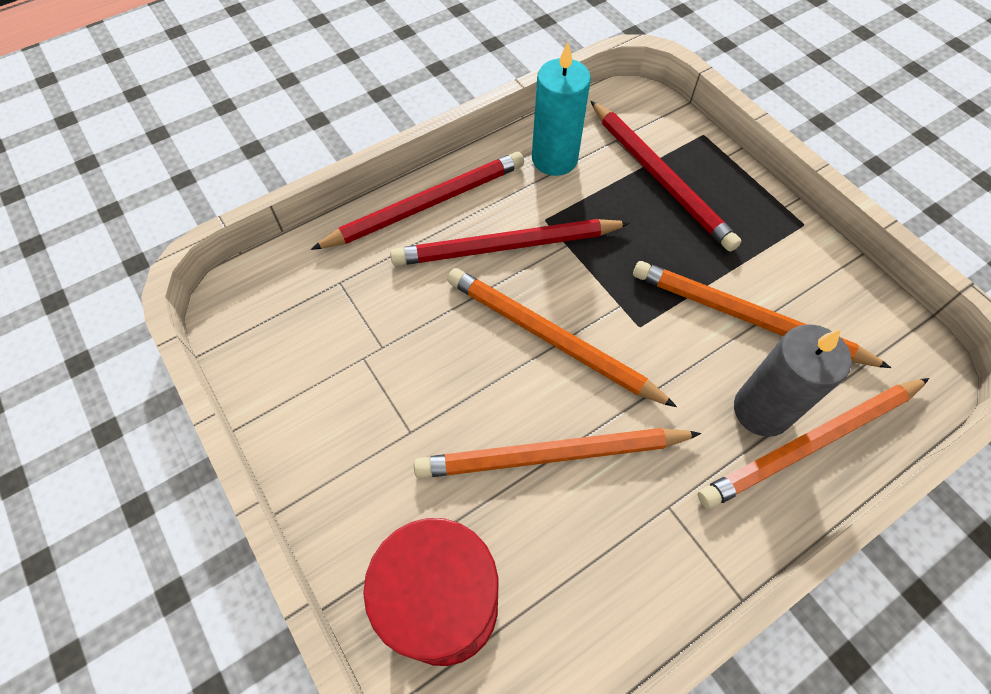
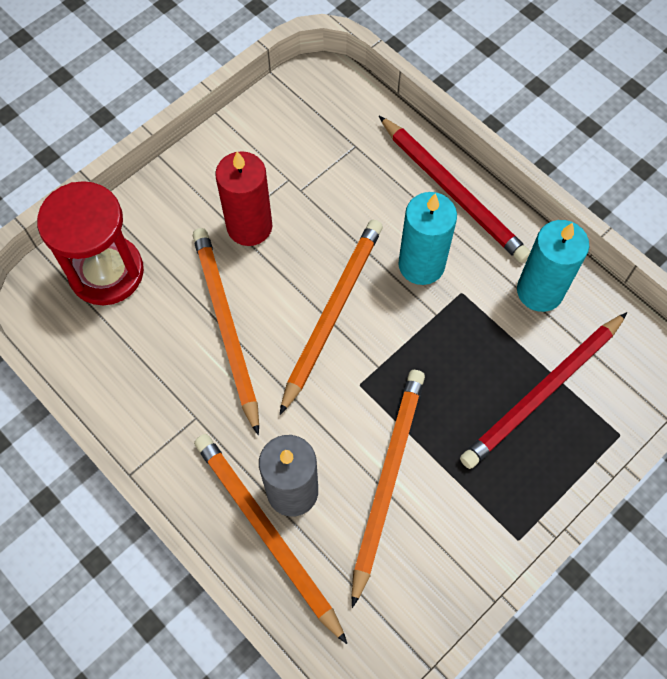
camera: 80 degrees right, 5 degrees up
red pencil [390,219,630,266] -> turquoise candle [398,192,457,285]
none -> red candle [215,151,272,246]

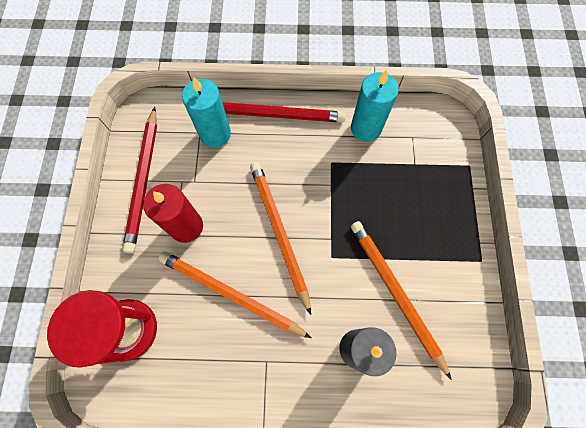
camera: 45 degrees left, 5 degrees up
orange pencil [194,434,347,644] -> none
turquoise candle [398,192,457,285] -> turquoise candle moved to [182,77,231,148]
red pencil [460,312,627,469] -> red pencil moved to [122,107,157,253]

